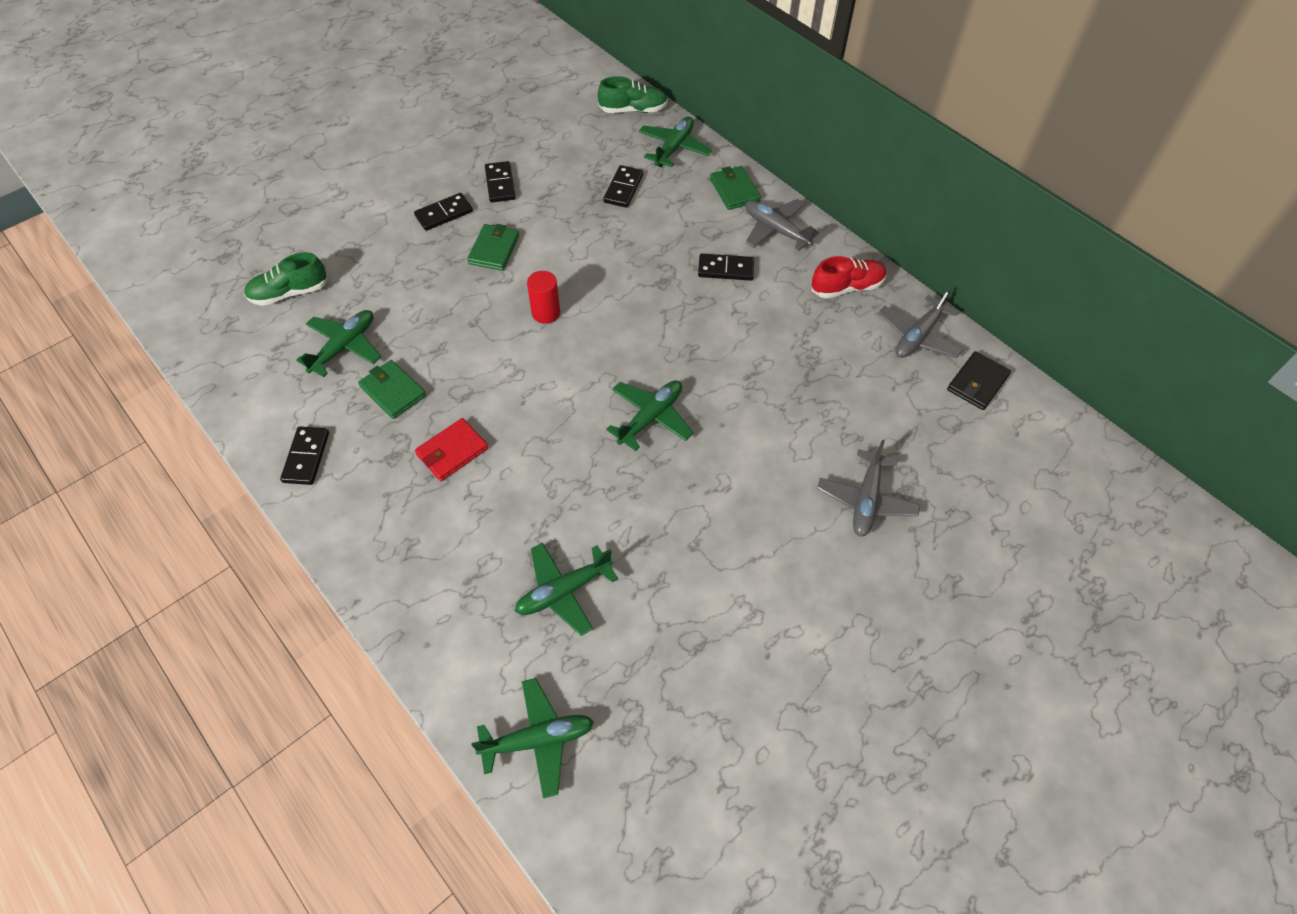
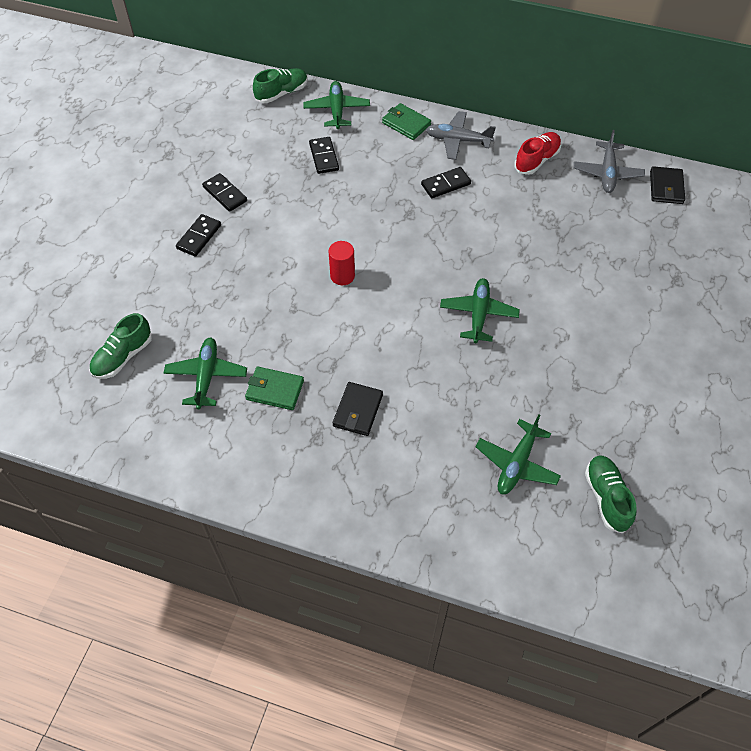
camera: 30 degrees left, 0 degrees up
black domino [280,427,329,485] -> none
red wallet [415,418,488,481] -> black wallet [333,382,383,436]
green wallet [467,224,519,271] -> none
green plane [471,678,594,798] -> none
grey plane [817,440,920,537] -> none
none -> green shoe [585,456,636,533]

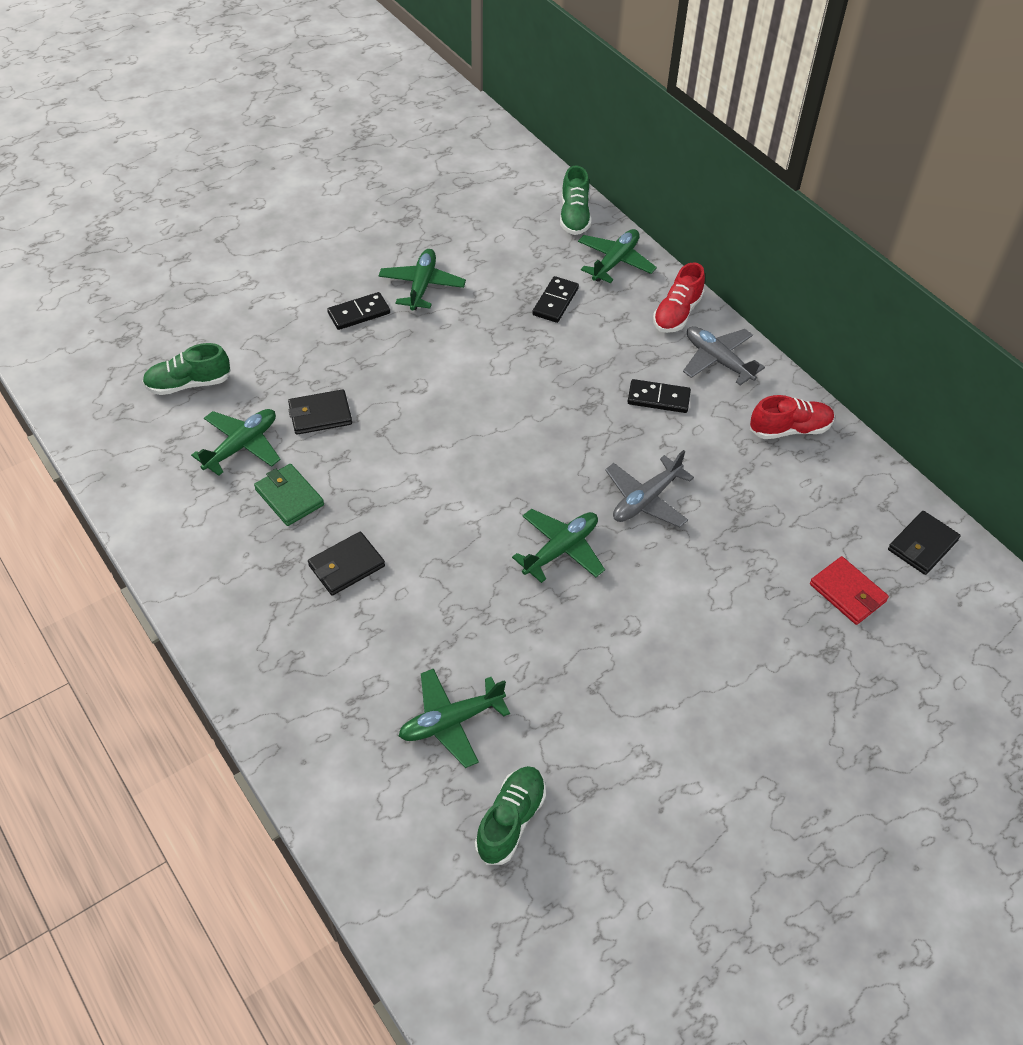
camera: 35 degrees right, 5 degrees down
black domino [202,173,247,212] -> green plane [379,249,466,310]
green shoe [253,68,308,103] -> green shoe turned 90 degrees clockwise [560,165,591,235]
red cylinder [329,241,355,285] -> none
green wallet [382,103,431,140] -> red shoe [653,262,705,333]
grey plane [574,130,645,193] -> grey plane moved to [605,450,694,527]
none -> black wallet [288,389,352,435]
none -> red wallet [810,556,889,625]

